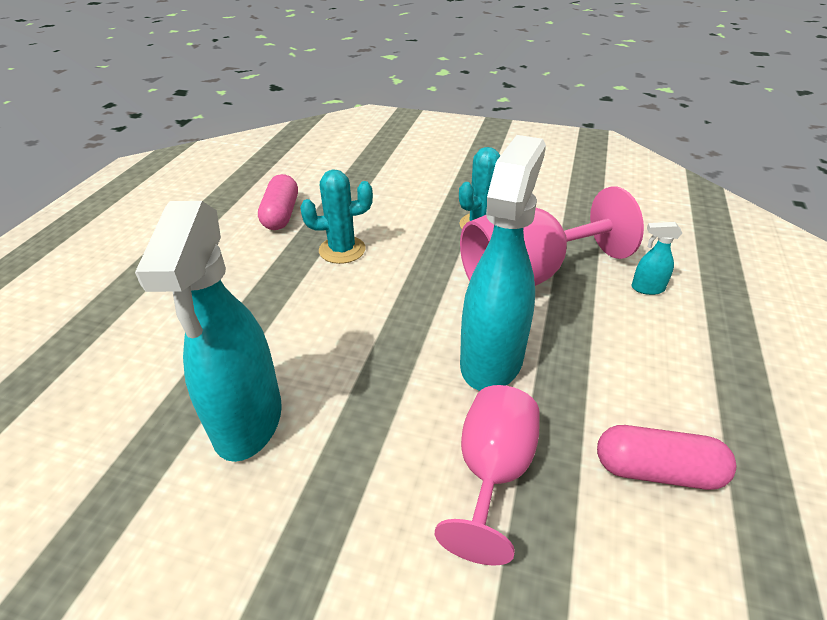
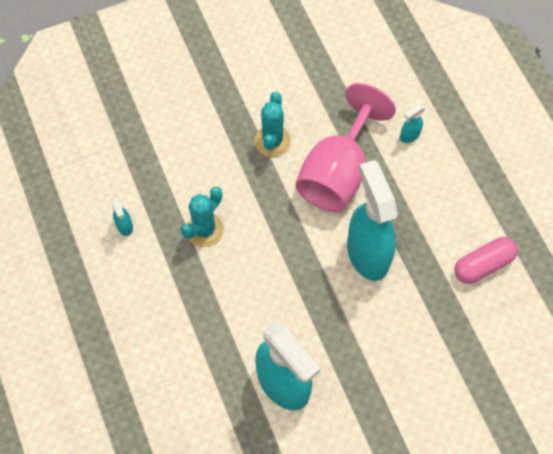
camera: 40 degrees left, 25 degrees up
pink capsule [258,174,298,230] -> turquoise spray bottle [111,196,133,236]
pink goblet [435,385,540,565] -> none

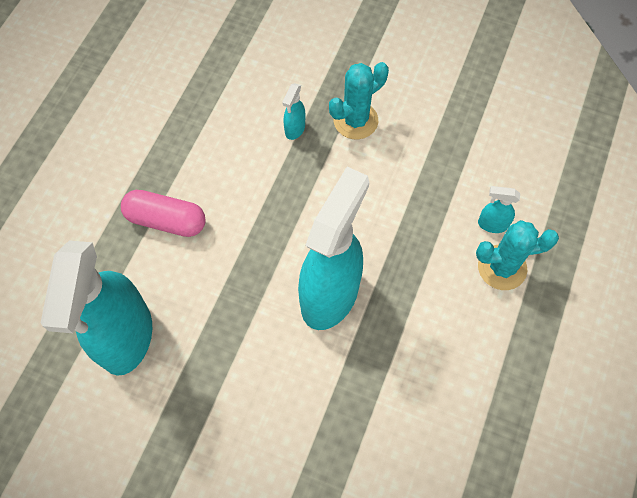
camera: 45 degrees right, 0 degrees up
turquoise spray bottle [111,196,133,236] -> turquoise spray bottle moved to [282,83,305,140]
turquoise cactus [181,187,224,247] -> turquoise cactus moved to [476,220,559,290]
pink goblet [295,83,396,212] -> none
pink capsule [454,237,518,284] -> pink capsule moved to [121,190,206,237]

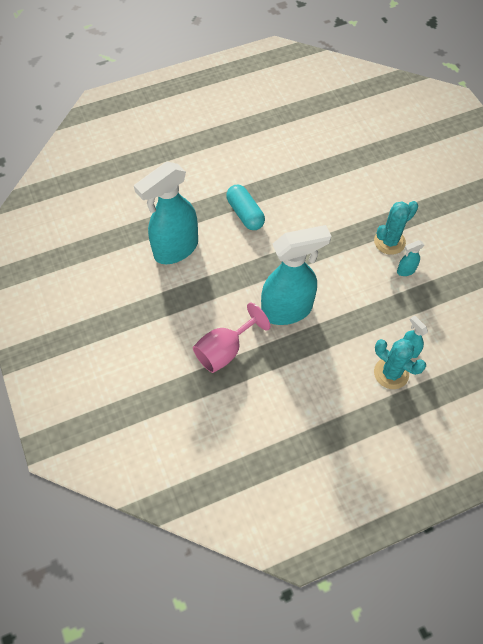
camera: 45 degrees right, 5 degrees down
pink capsule [121,190,206,237] -> turquoise capsule [226,185,265,230]
turquoise spray bottle [282,83,305,140] -> turquoise spray bottle moved to [397,240,424,276]
turquoise cactus [329,62,389,139] -> turquoise cactus turned 45 degrees counterclockwise [374,201,418,255]
none -> pink goblet [193,303,271,373]

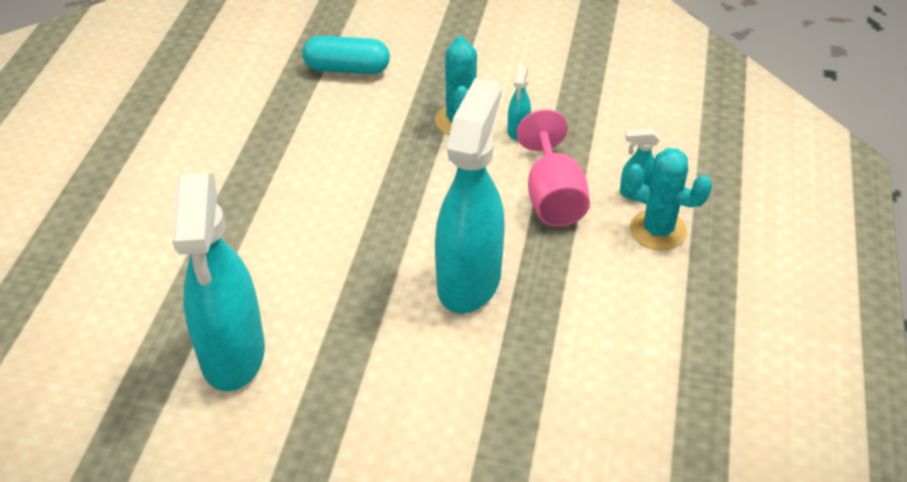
camera: 55 degrees left, 15 degrees down
pink goblet [193,303,271,373] -> pink goblet moved to [516,109,590,227]
turquoise capsule [226,185,265,230] -> turquoise capsule moved to [302,36,390,74]
turquoise cactus [374,339,426,389] -> turquoise cactus turned 45 degrees clockwise [625,148,712,251]

